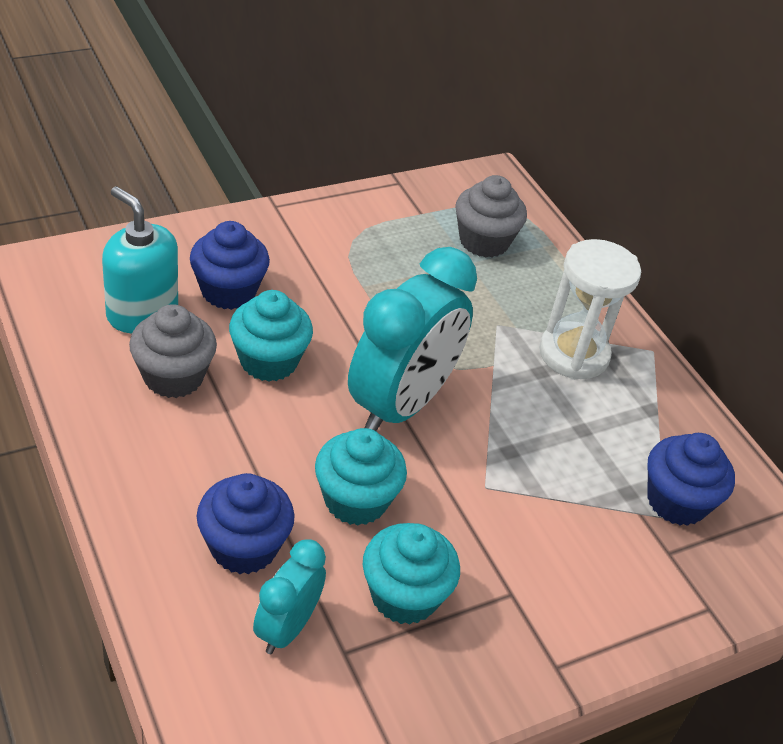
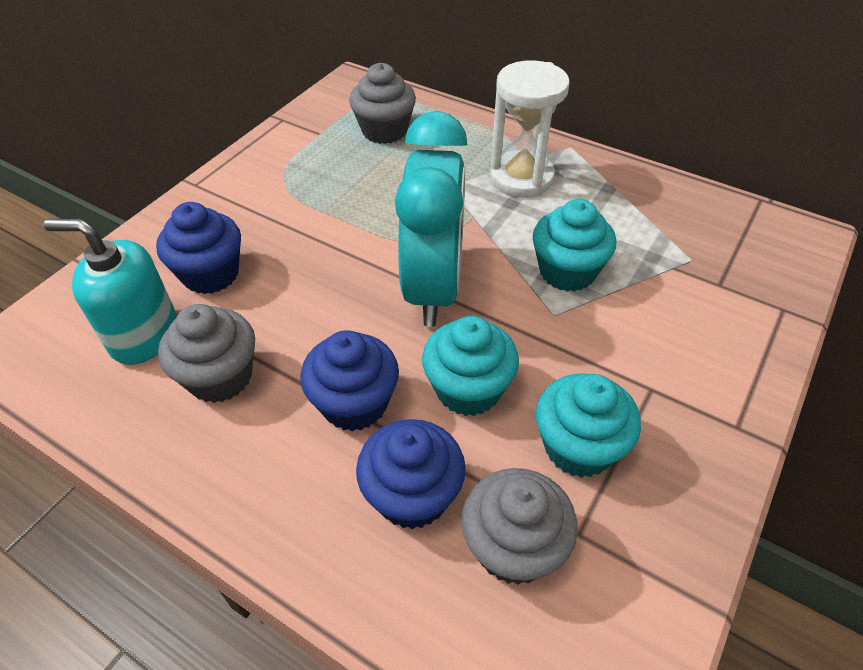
camera: 25 degrees left, 5 degrees up
turquoise cupcake [229,290,313,382] -> turquoise cupcake moved to [532,199,616,292]
turquoise clock [253,539,326,654] -> grey cupcake [461,468,578,585]
blue cupcake [647,433,735,526] -> blue cupcake moved to [301,330,399,431]

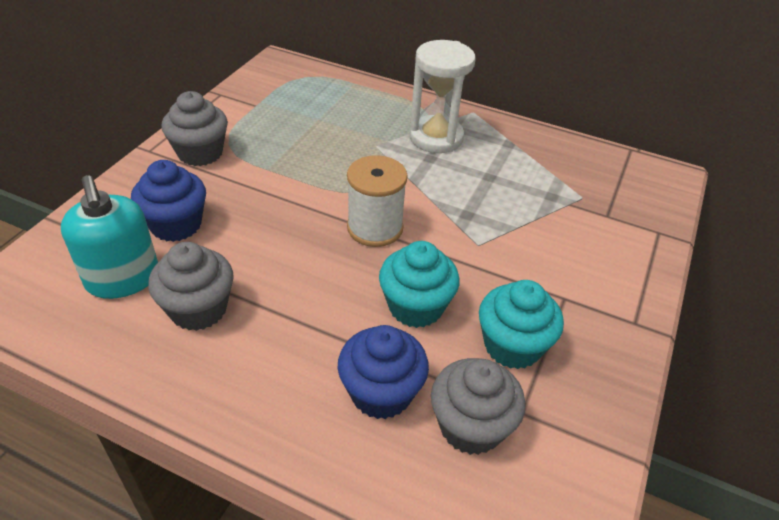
camera: 10 degrees left, 5 degrees down
turquoise soap dispenser [44,219,177,365] -> turquoise soap dispenser turned 120 degrees counterclockwise [61,175,158,299]
blue cupcake [301,330,399,431] -> none
grey cupcake [349,63,416,144] -> grey cupcake moved to [162,91,228,166]
turquoise clock [395,111,467,327] -> white spool [347,155,408,247]
turquoise cupcake [532,199,616,292] -> none

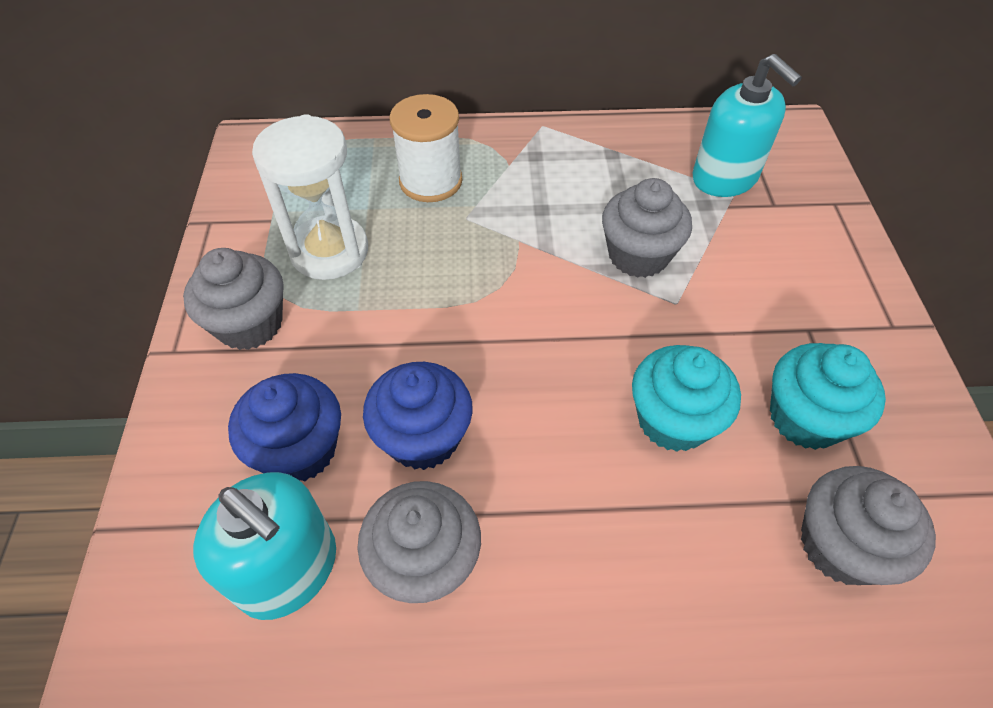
camera: 25 degrees left, 10 degrees up
blue cupcake [338,325,429,419] -> blue cupcake moved to [363,362,473,470]
white spool [347,155,408,247] -> white spool moved to [390,94,462,202]
white hourglass [409,40,476,153] -> white hourglass moved to [252,114,368,280]
none -> grey cupcake [602,178,692,278]
none -> turquoise soap dispenser [692,54,802,197]

